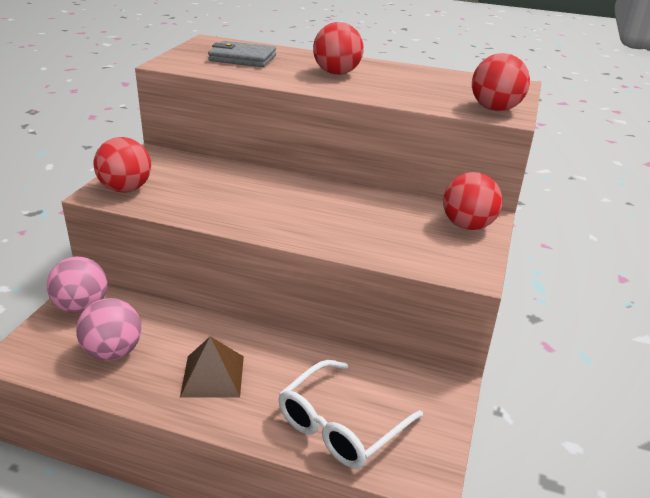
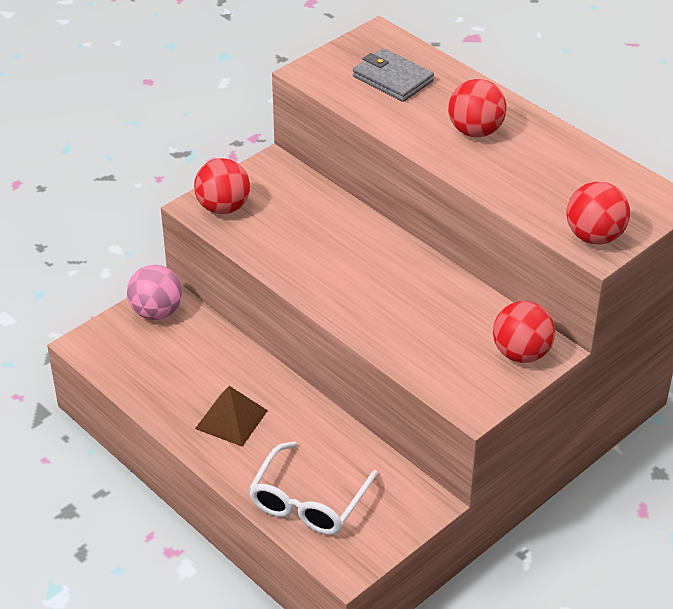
camera: 30 degrees right, 10 degrees up
pink ball [76,298,141,361] -> none
white glasses [279,360,423,469] -> white glasses turned 45 degrees counterclockwise [249,441,378,535]

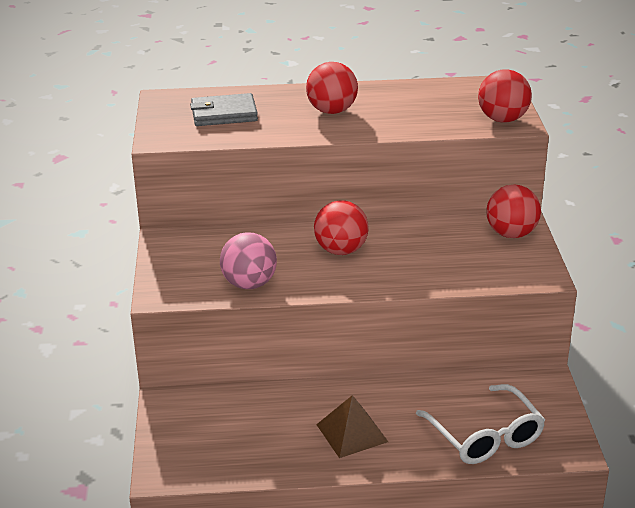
camera: 50 degrees left, 10 degrees down
pink ball [127,265,182,320] -> pink ball moved to [220,232,277,289]
red ball [194,158,250,214] -> red ball moved to [314,200,369,255]

